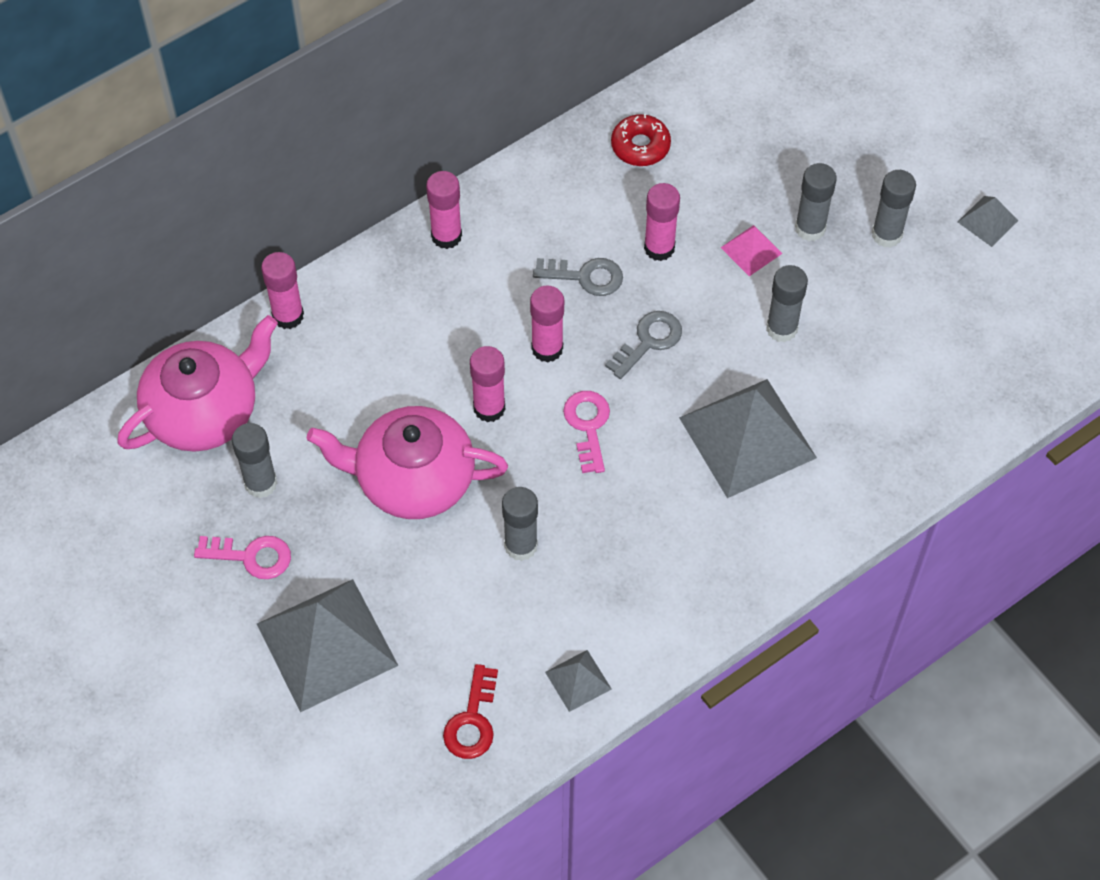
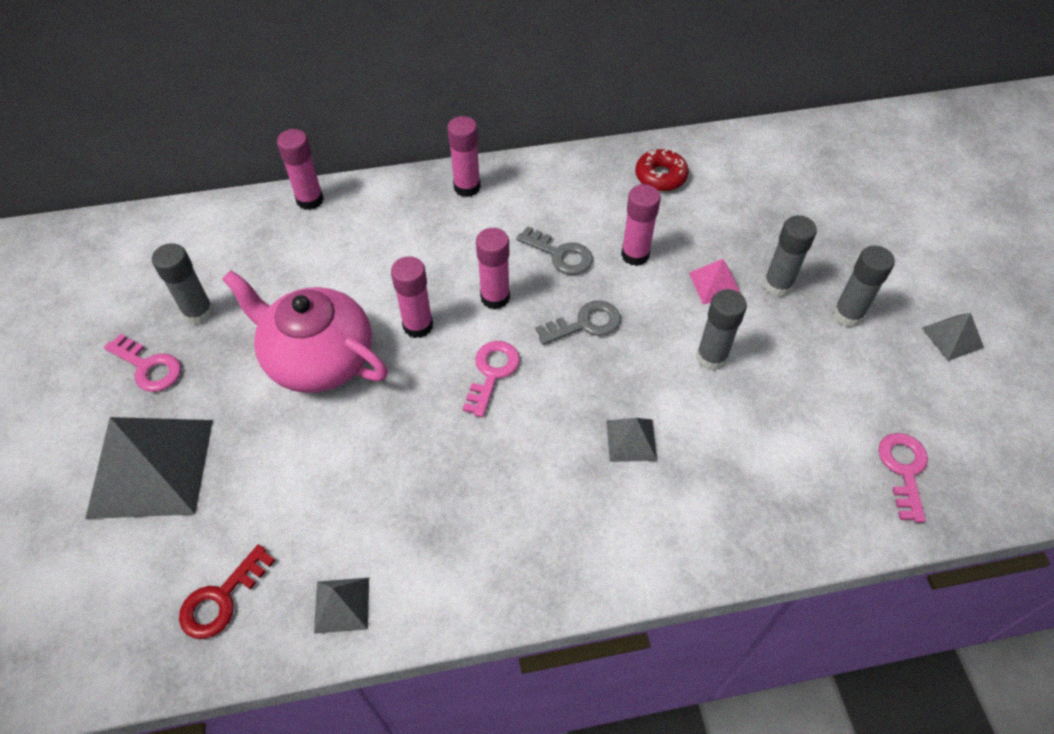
camera: 25 degrees right, 5 degrees down
pink teapot [117,315,278,452] -> none
grey glue stick [502,487,538,561] -> none
grey pyramid [679,379,817,498] -> grey pyramid [606,418,657,462], size x0.45
none -> pink key [878,433,928,523]

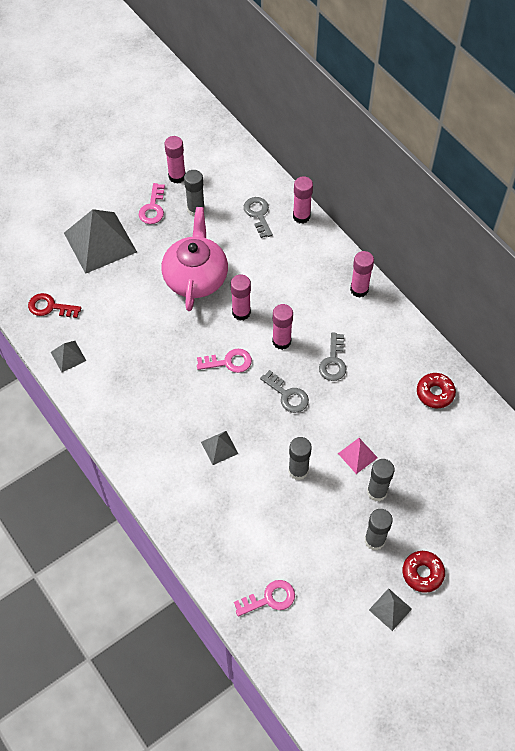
camera: 65 degrees right, 5 degrees up
pink glue stick [621,184,661,266] -> pink glue stick moved to [164,136,186,184]
none -> grey key [244,197,273,238]
none -> red donut [402,551,445,593]

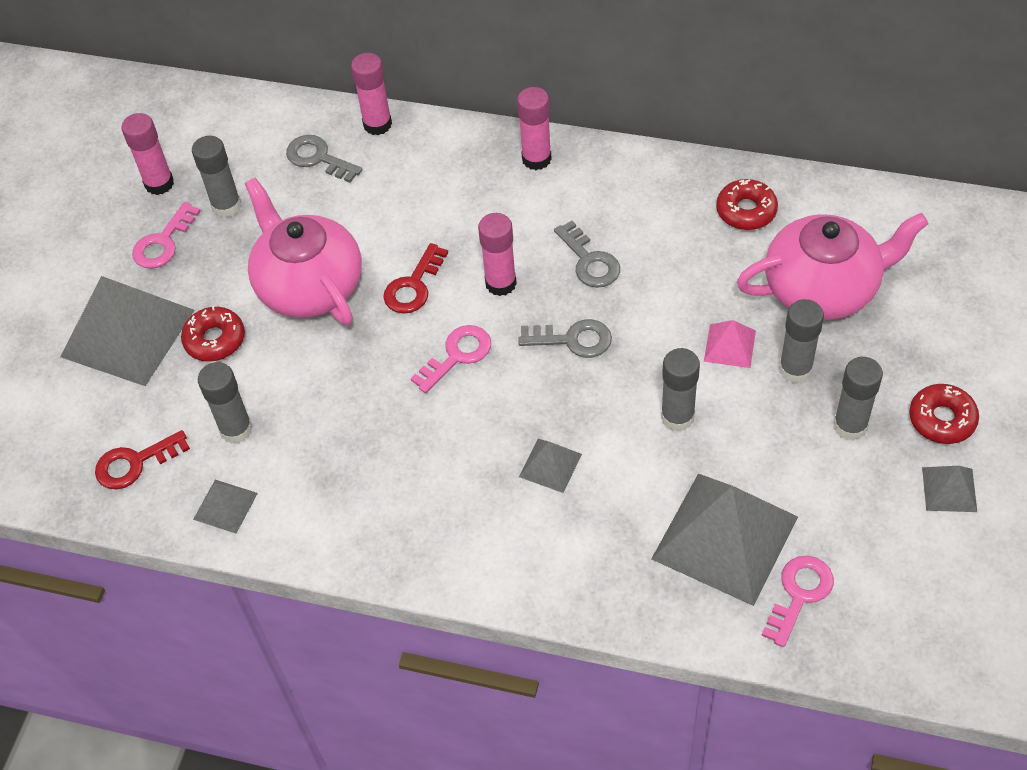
camera: 35 degrees left, 5 degrees down
pink key [139,183,165,224] -> pink key turned 60 degrees clockwise [132,202,201,269]
pink glue stick [231,275,251,321] -> red key [383,243,448,314]
none -> red donut [181,306,245,362]
none -> grey glue stick [198,362,253,444]
none -> grey pyramid [651,474,798,606]
none -> pink teapot [737,213,928,320]

